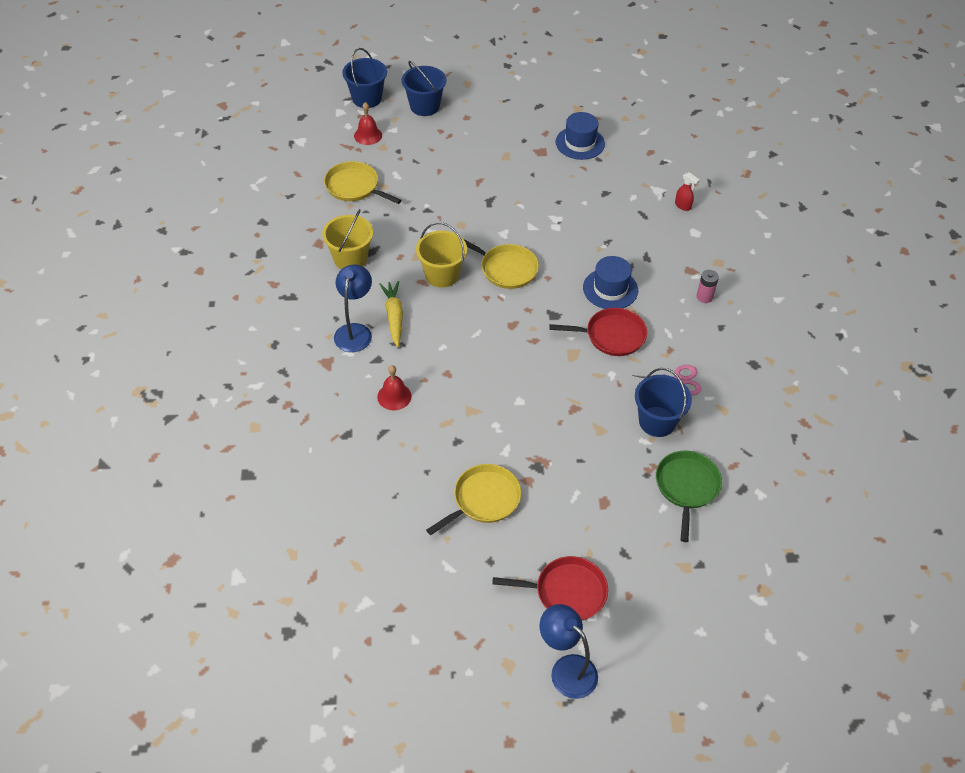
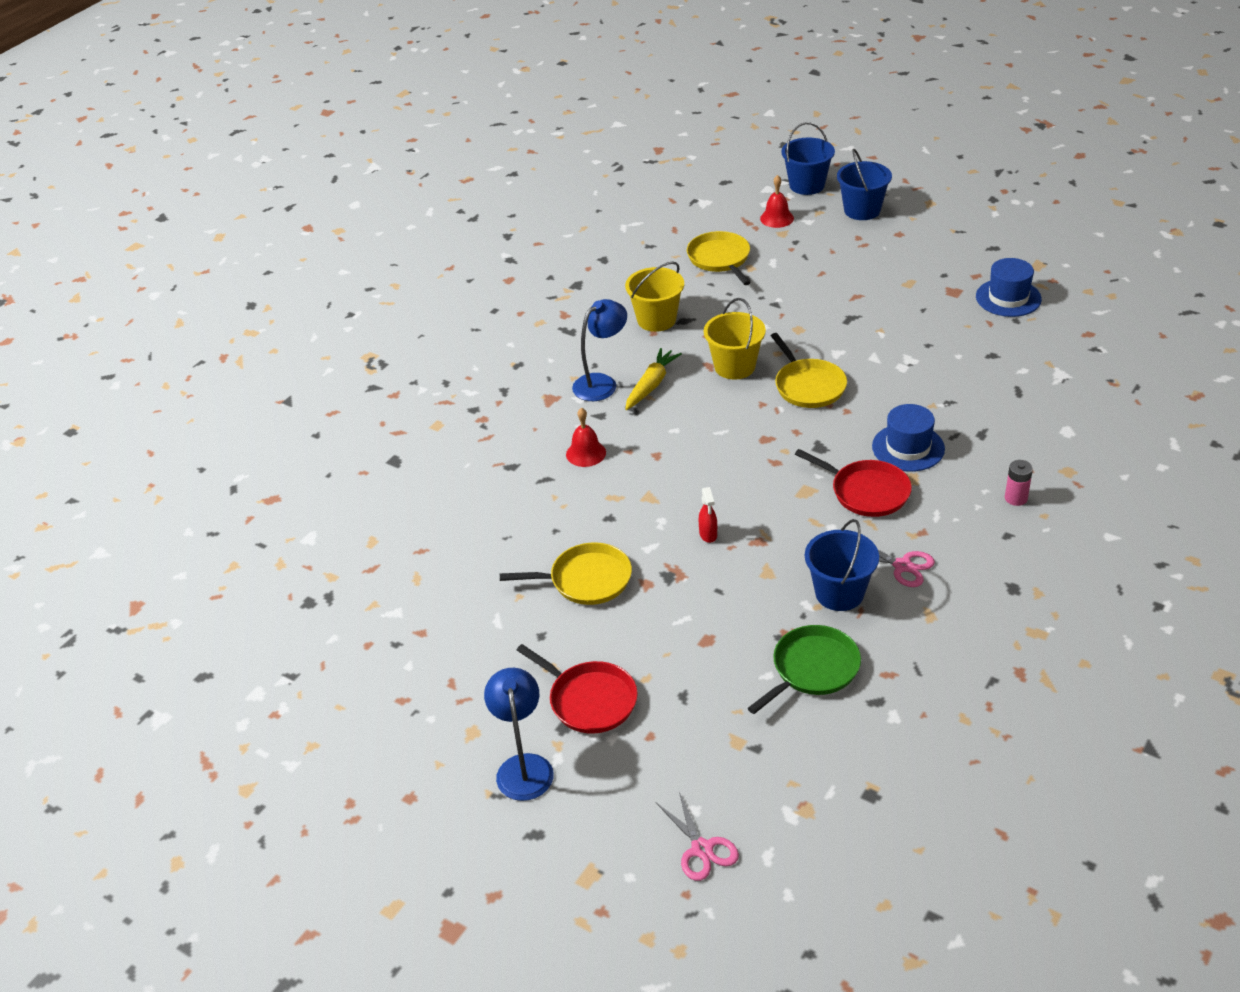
camera: 40 degrees right, 10 degrees down
red spray bottle [675,172,700,211] -> red spray bottle moved to [699,487,717,543]
none -> pink scissors [656,792,739,881]

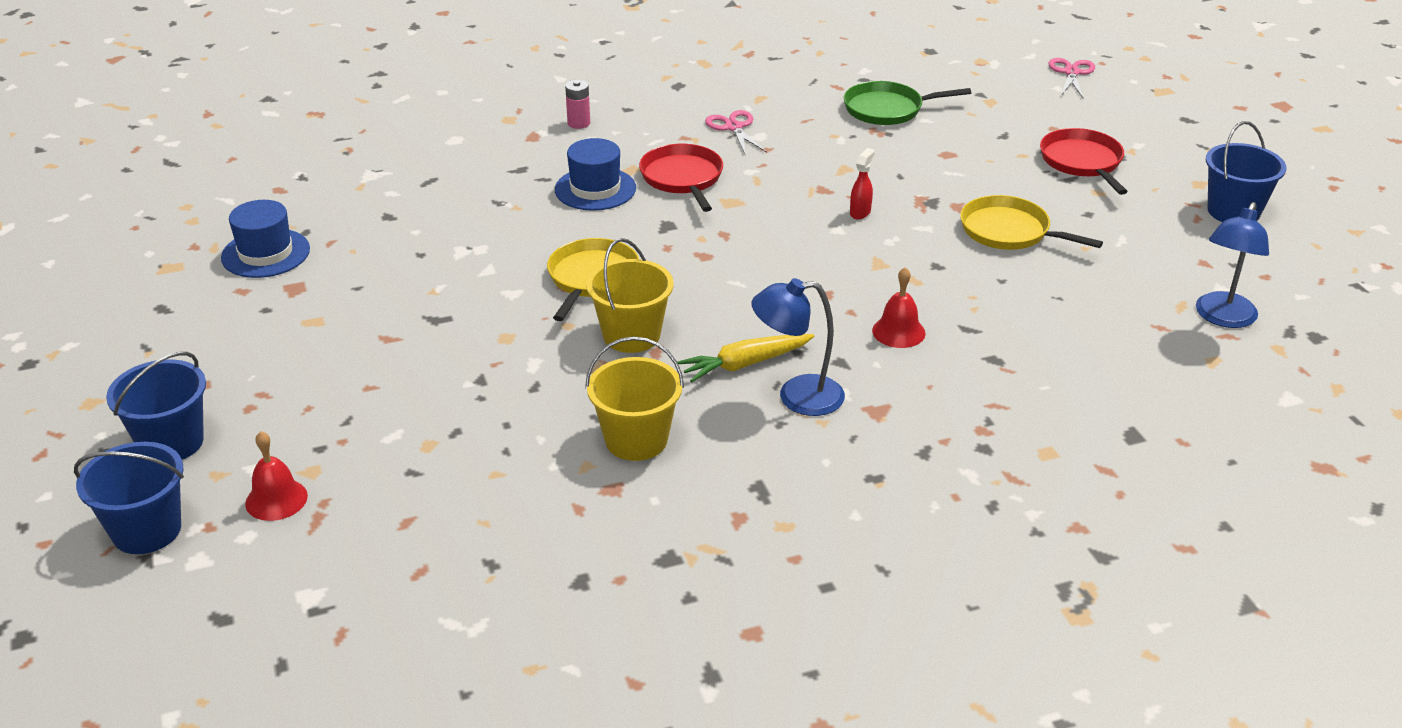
camera: 145 degrees left, 5 degrees down
blue lamp [484,668,554,801] -> blue lamp moved to [1196,202,1269,328]
yellow pan [687,231,751,285] -> none
blue bucket [805,519,879,611] -> blue bucket moved to [1206,121,1286,222]

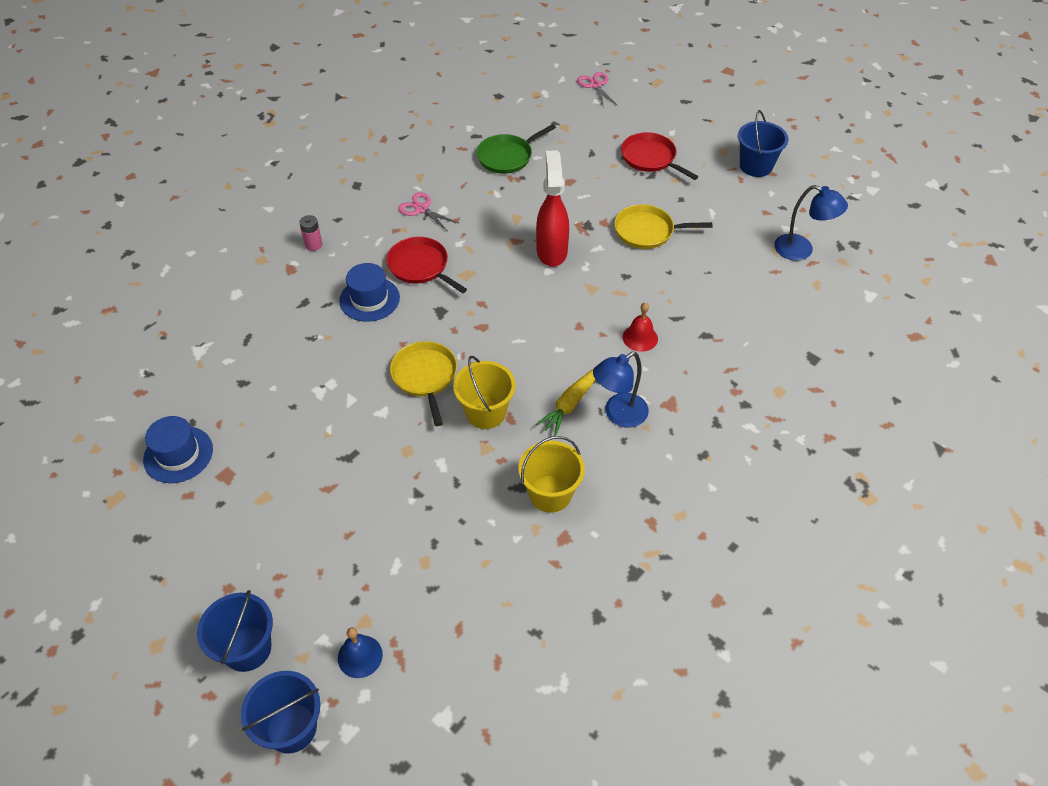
camera: 30 degrees left, 15 degrees up
red bell [245,431,308,521] -> blue bell [338,627,383,678]
red spray bottle [850,148,875,219] -> red spray bottle [536,150,569,267], size x2.32
blue lamp [1196,202,1269,328] -> blue lamp turned 60 degrees counterclockwise [774,185,848,261]

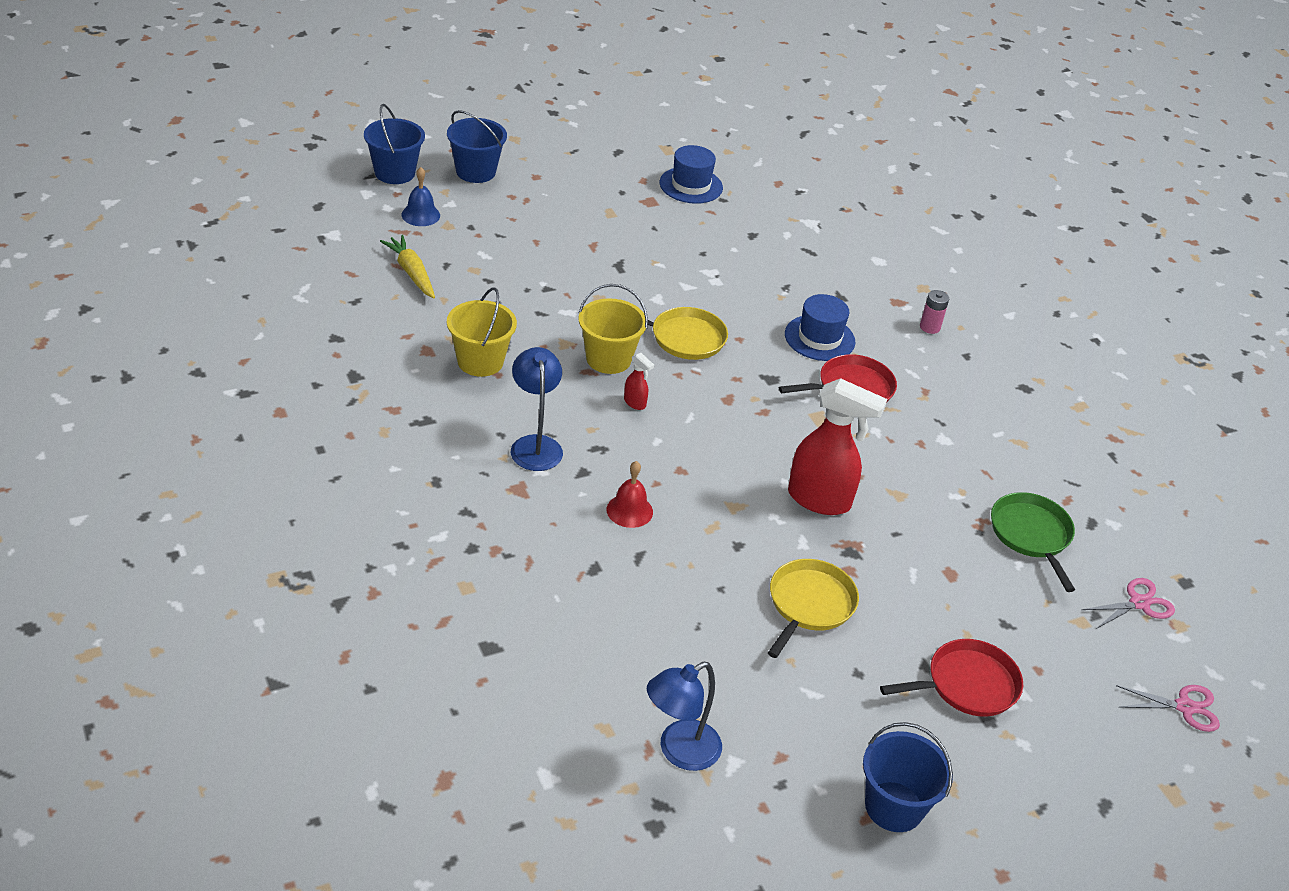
camera: 110 degrees right, 10 degrees down
pink scissors [399,192,458,231] -> pink scissors moved to [1081,578,1175,629]
yellow carrot [536,369,596,436] -> yellow carrot moved to [380,235,435,298]
none -> red spray bottle [624,353,654,410]

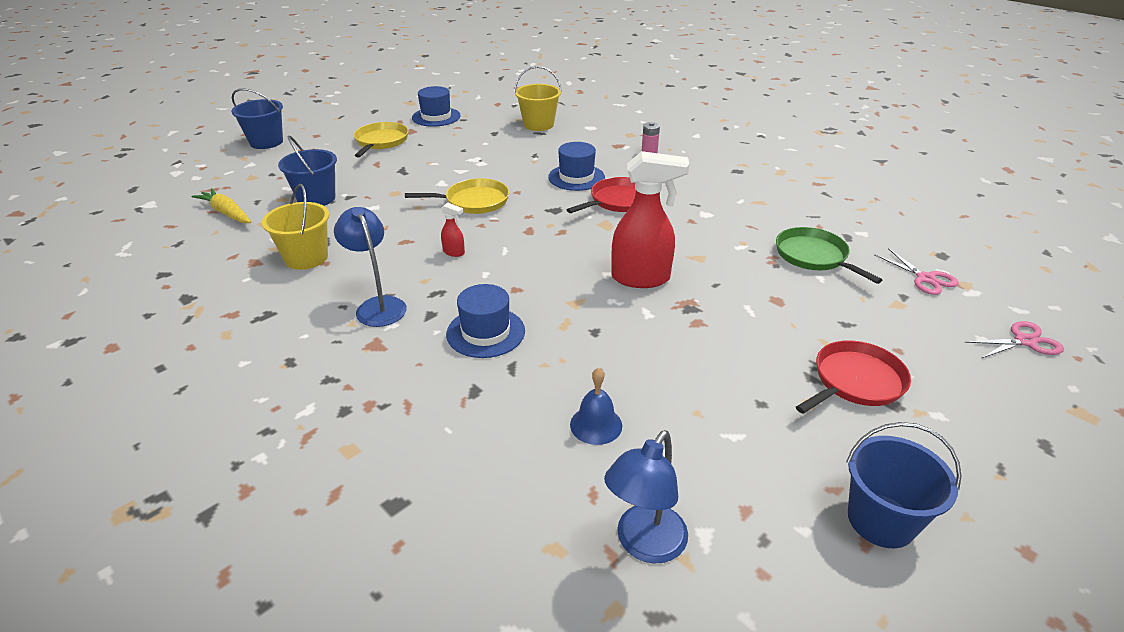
camera: 15 degrees left, 5 degrees down
blue bucket [364,104,425,184] -> blue bucket moved to [278,135,337,206]
blue bell [402,167,440,226] -> blue bell moved to [570,368,622,445]
yellow bucket [579,284,648,374] -> yellow bucket moved to [514,66,562,131]
red bell [607,461,653,528] -> blue hat [446,284,525,358]
yellow pan [768,559,859,658] -> yellow pan moved to [354,122,409,157]
pink scissors [1081,578,1175,629] -> pink scissors turned 105 degrees clockwise [874,248,959,295]

